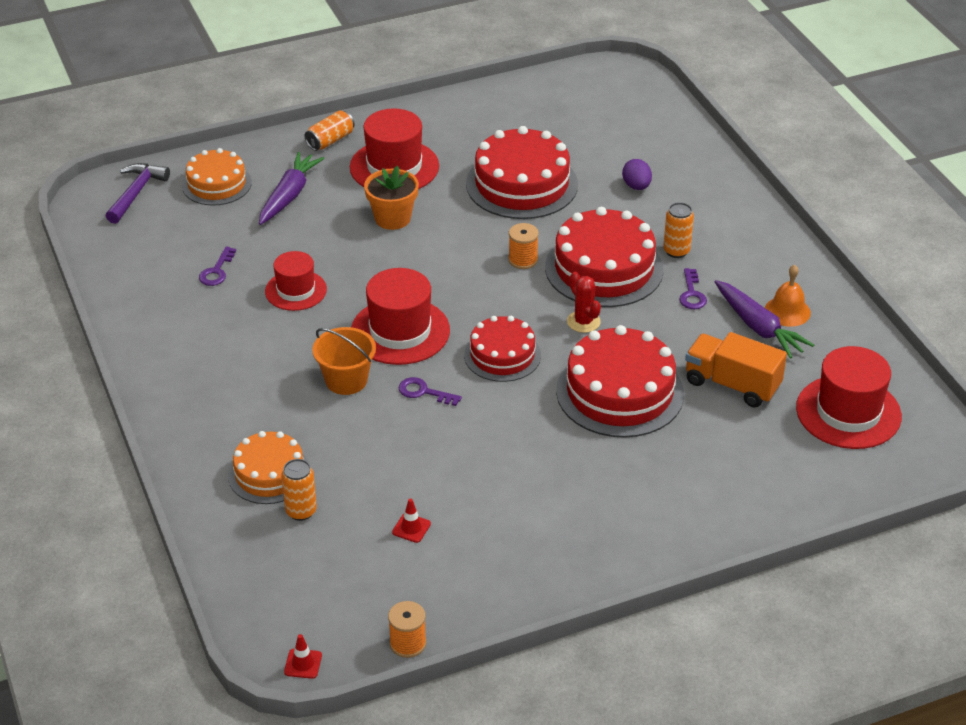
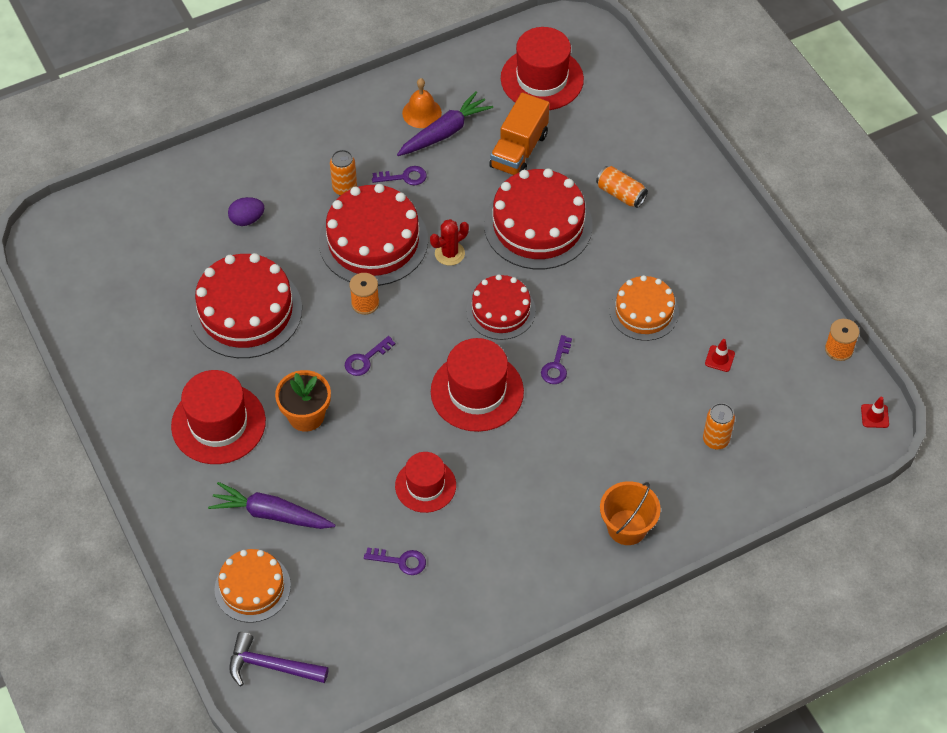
camera: 95 degrees left, 15 degrees up
orange cake [228,431,309,504] -> orange cake moved to [610,275,679,341]
orange can [304,110,355,151] -> orange can moved to [596,166,648,208]
orange bucket [312,327,376,395] -> orange bucket moved to [600,481,661,545]
none -> purple key [345,336,395,376]

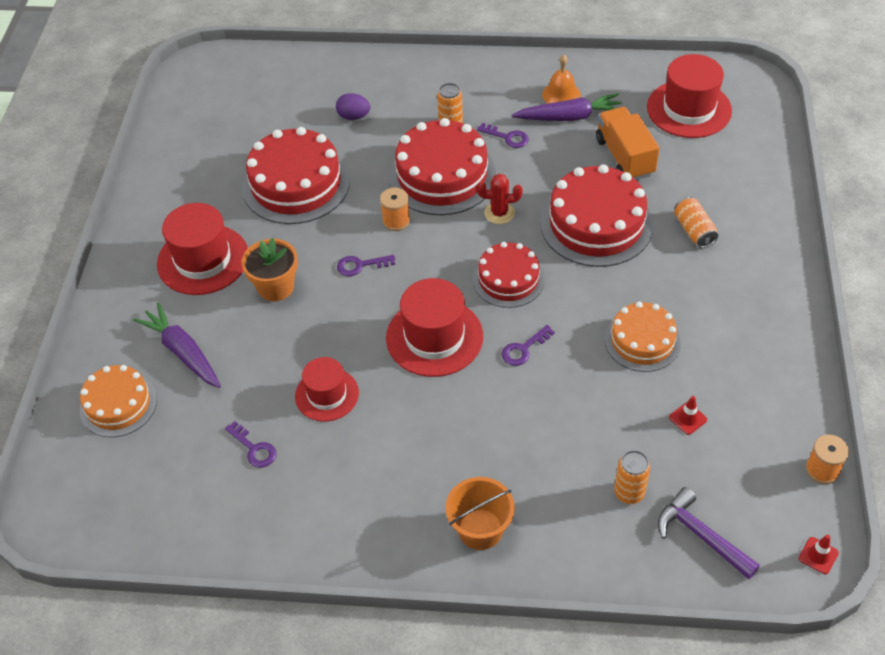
camera: 35 degrees right, 5 degrees down
purple hammer [229,632,329,686] -> purple hammer moved to [658,487,760,579]
orange truck [489,93,550,175] -> orange truck turned 105 degrees clockwise [596,107,659,180]

